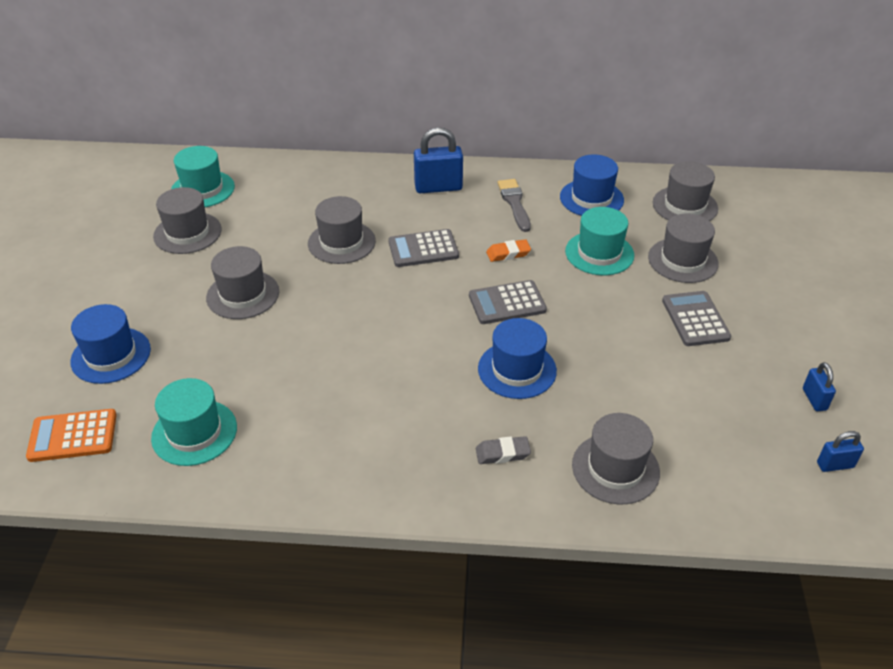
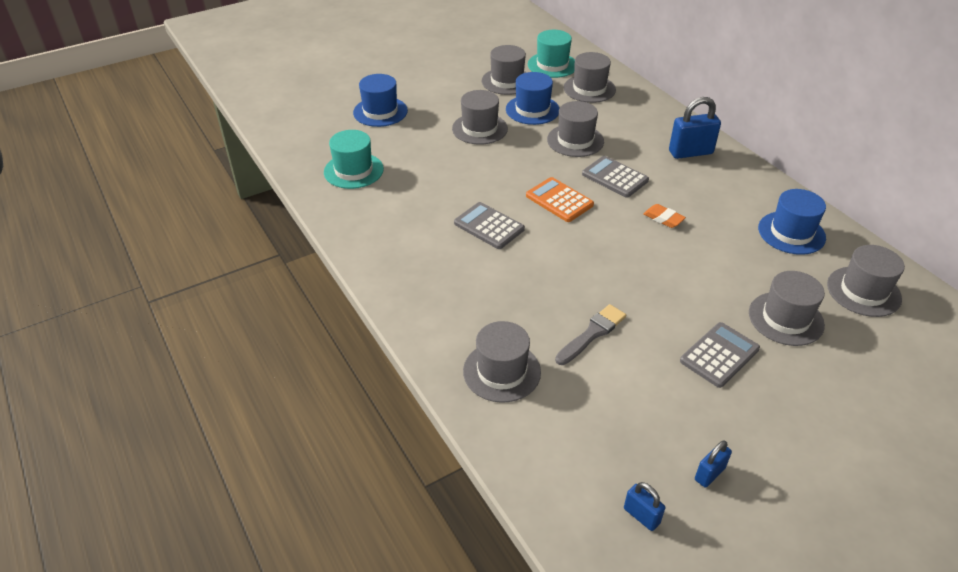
camera: 55 degrees right, 0 degrees up
orange calculator [26,409,117,462] -> orange calculator moved to [526,177,594,222]
blue padlock [414,127,463,193] -> blue padlock turned 60 degrees counterclockwise [669,97,721,159]
grey calculator [469,280,547,324] -> grey calculator moved to [454,202,525,249]
grey eraser [476,436,531,464] -> none
blue hat [478,318,557,399] -> blue hat moved to [506,72,559,125]
grey brush [498,179,531,232] -> grey brush moved to [555,304,626,365]
turquoise hat [565,207,634,275] -> none
none -> grey hat [564,52,616,103]

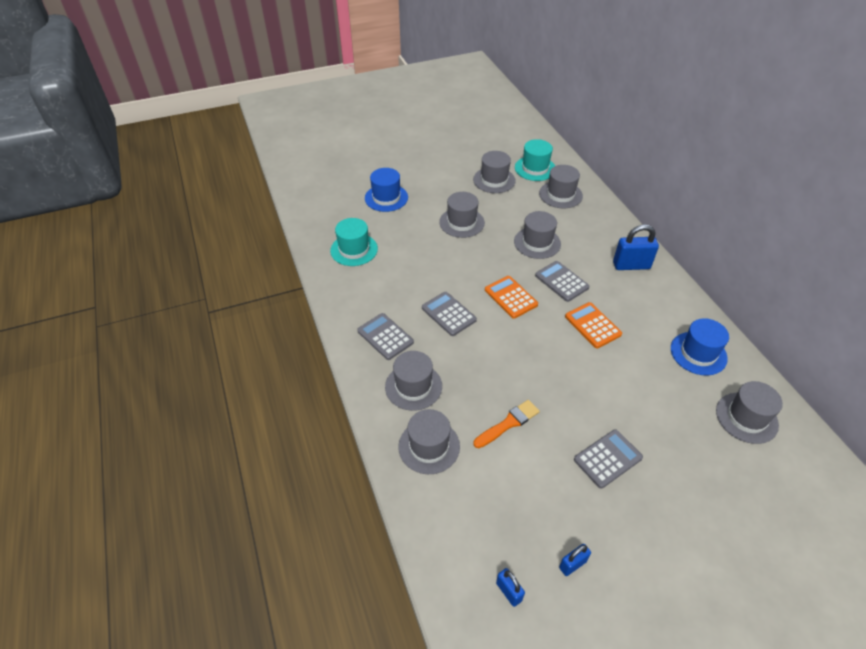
camera: 10 degrees right, 5 degrees up
blue hat [506,72,559,125] -> none
grey brush [555,304,626,365] -> orange brush [474,400,540,448]
orange eraser [643,204,686,228] -> orange calculator [565,302,622,348]
grey hat [749,271,825,346] -> grey hat moved to [385,351,442,411]
none -> grey calculator [357,313,414,360]

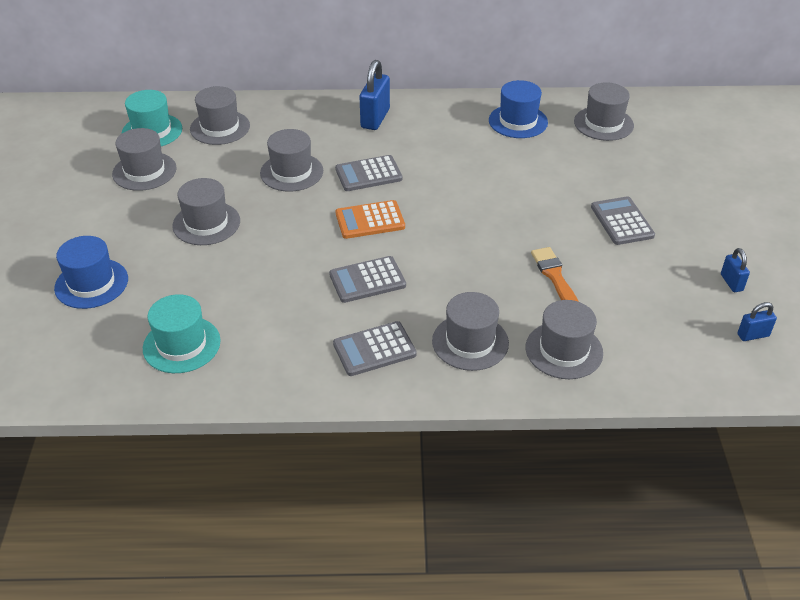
camera: 70 degrees left, 5 degrees down
orange calculator [565,302,622,348] -> none

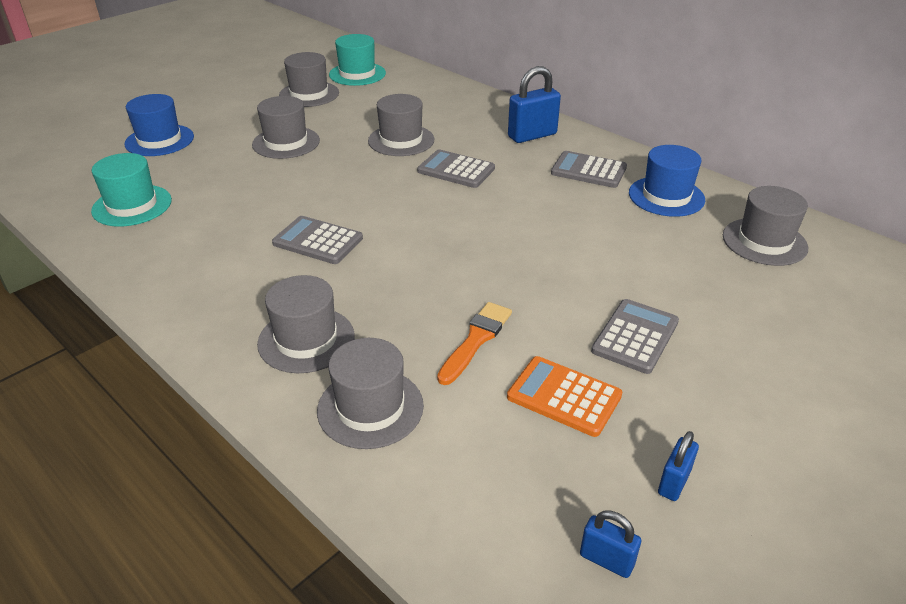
camera: 45 degrees right, 5 degrees down
grey hat [190,86,250,145] -> none
grey calculator [333,321,417,376] -> grey calculator moved to [551,151,627,188]
orange calculator [336,200,405,239] -> orange calculator moved to [507,356,622,437]

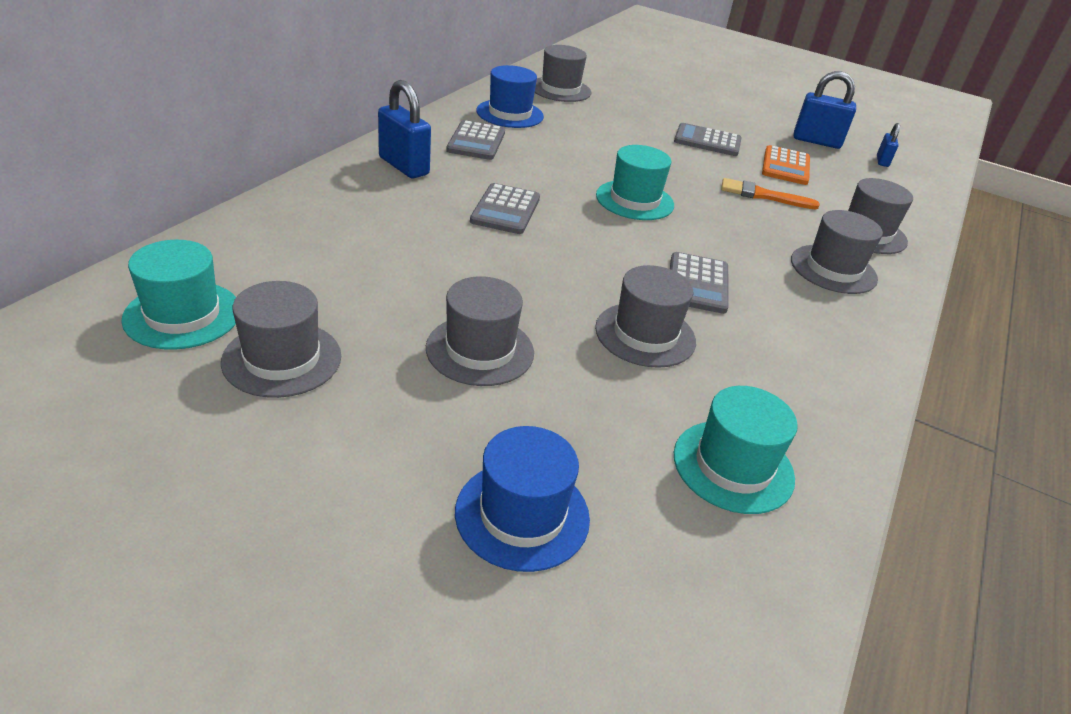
camera: 110 degrees left, 0 degrees up
grey hat [368,94,434,156] -> grey hat moved to [595,265,696,368]
blue padlock [658,431,699,501] -> blue padlock [794,71,856,149], size x1.82
none -> turquoise hat [596,145,674,220]

